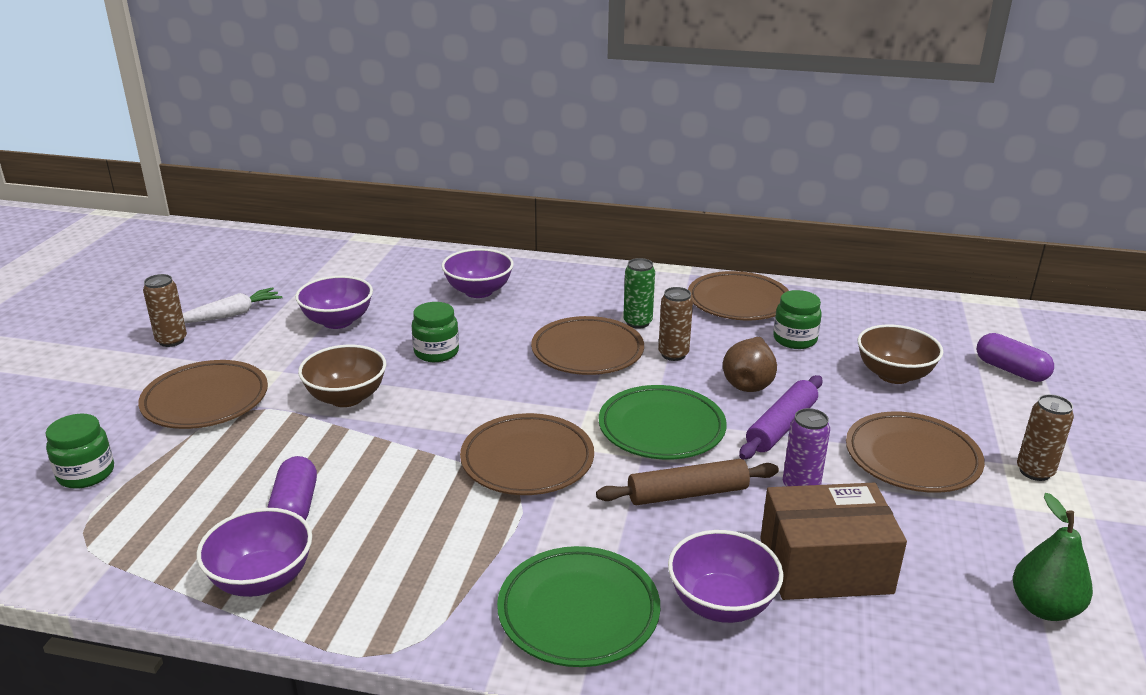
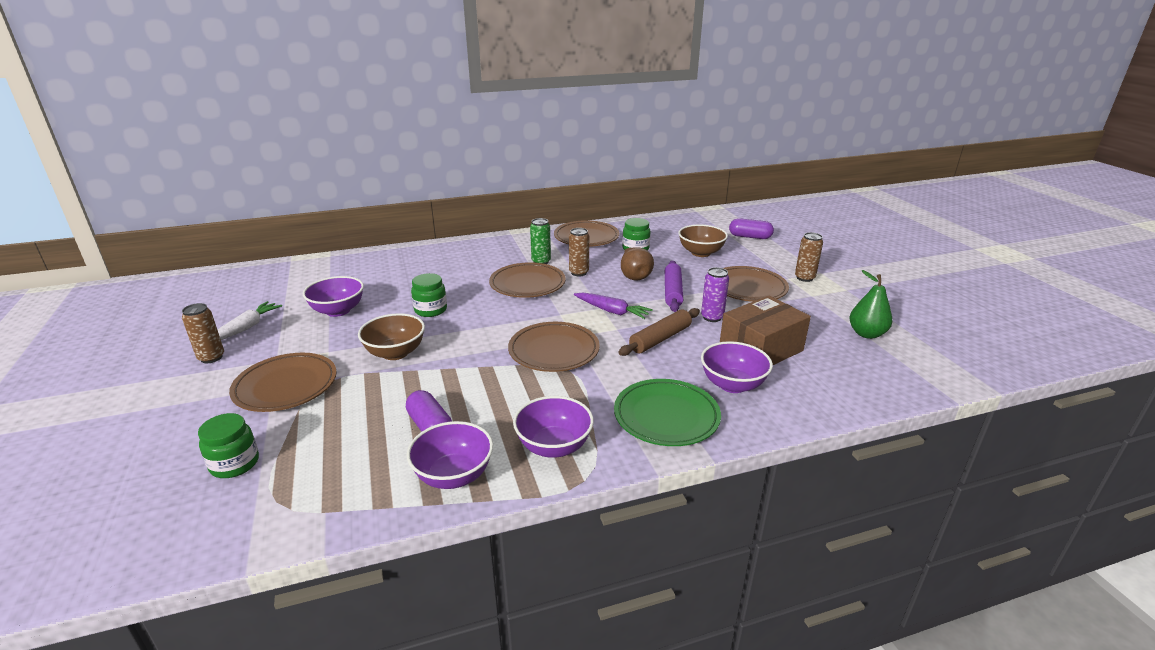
camera: 30 degrees left, 0 degrees up
purple bowl [442,249,513,298] -> purple bowl moved to [513,396,594,458]
green plate [599,385,727,459] -> purple carrot [574,292,653,319]

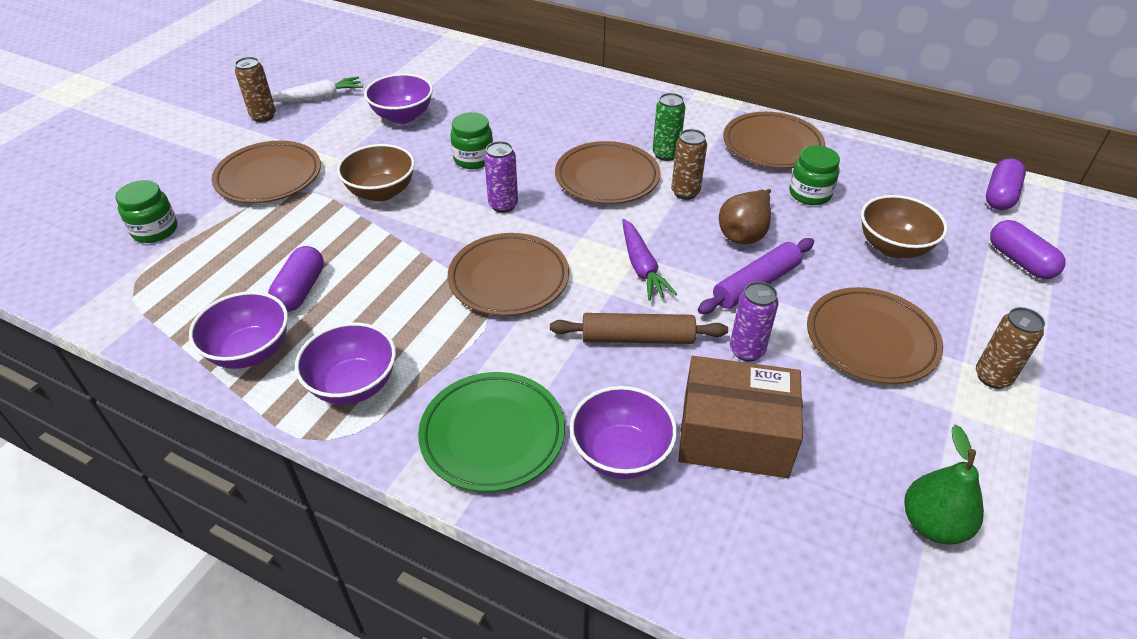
camera: 45 degrees right, 15 degrees up
none -> purple can [484,141,518,213]
none -> purple capsule [986,158,1026,210]

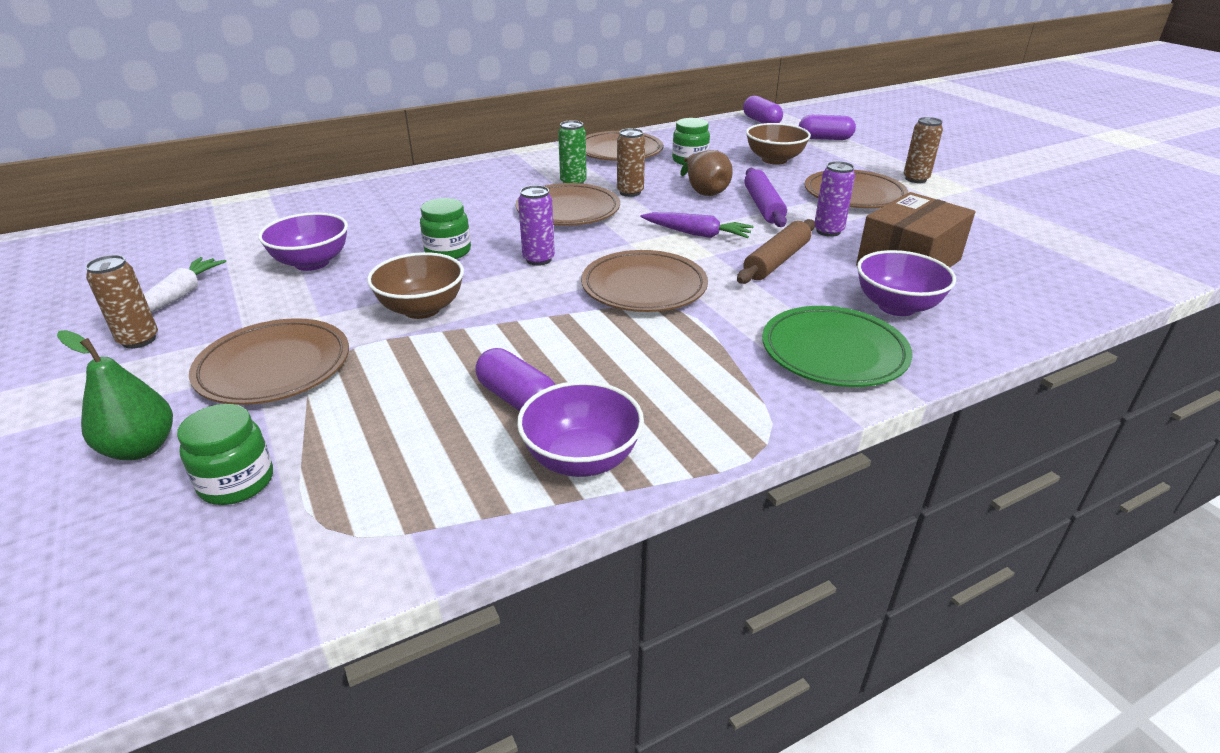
camera: 55 degrees left, 10 degrees down
purple bowl [295,322,396,405] -> none
green pear [904,425,984,545] -> green pear moved to [57,330,173,460]

